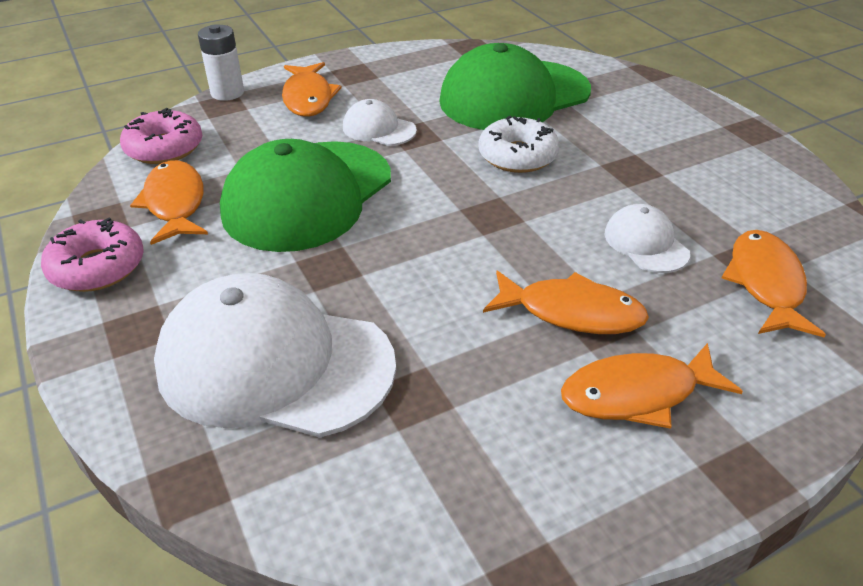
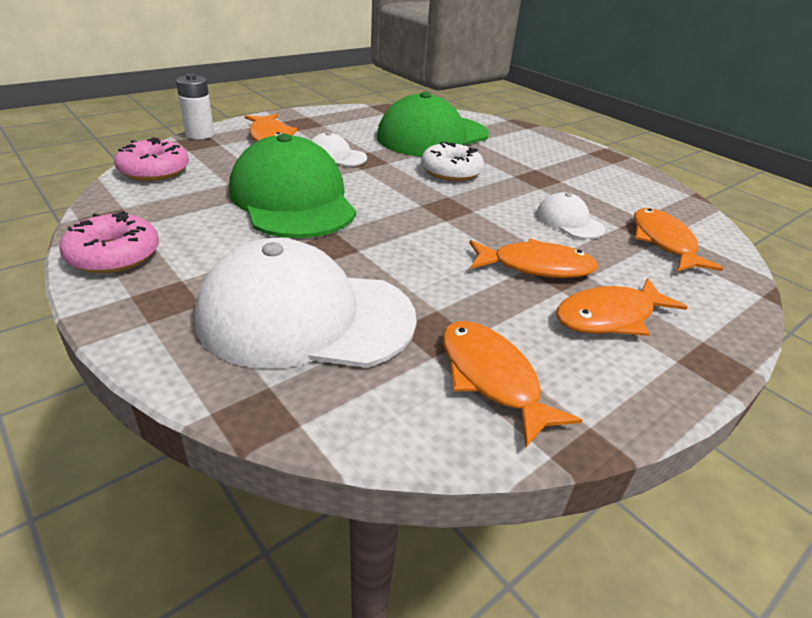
camera: 15 degrees left, 5 degrees down
orange fish [130,160,208,245] -> orange fish moved to [442,321,582,448]
green cap [220,139,391,252] -> green cap turned 135 degrees clockwise [229,134,356,238]

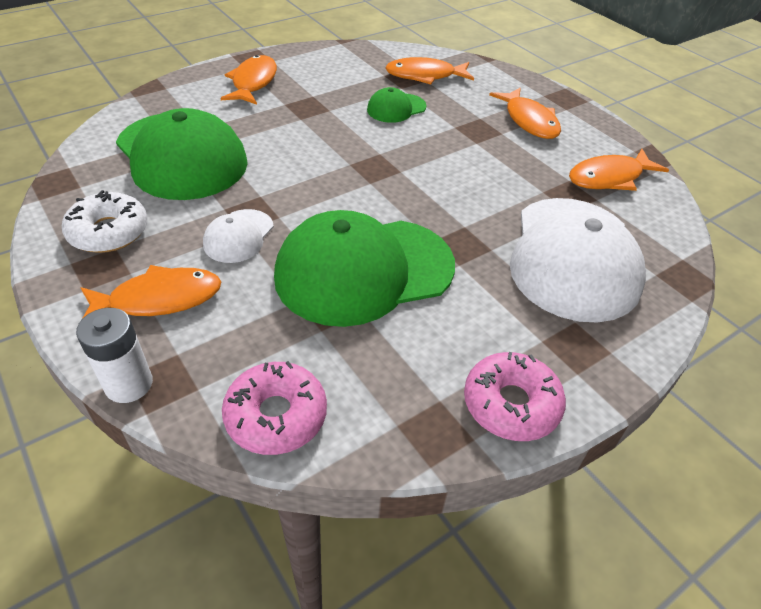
camera: 85 degrees left, 10 degrees up
white donut [421,141,484,181] -> white donut moved to [62,190,148,253]
orange fish [469,239,598,278] -> orange fish moved to [221,55,277,105]
white cap [536,192,605,239] -> green cap [367,87,427,123]

